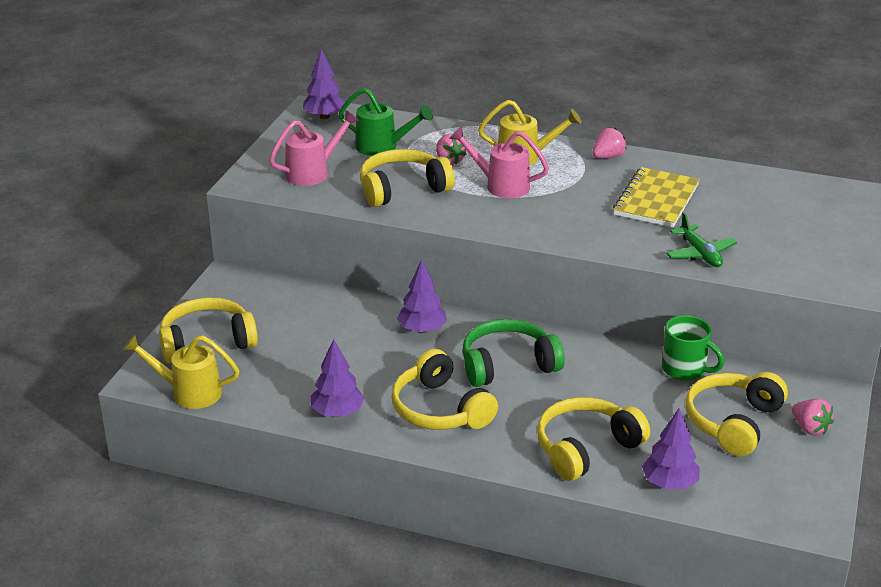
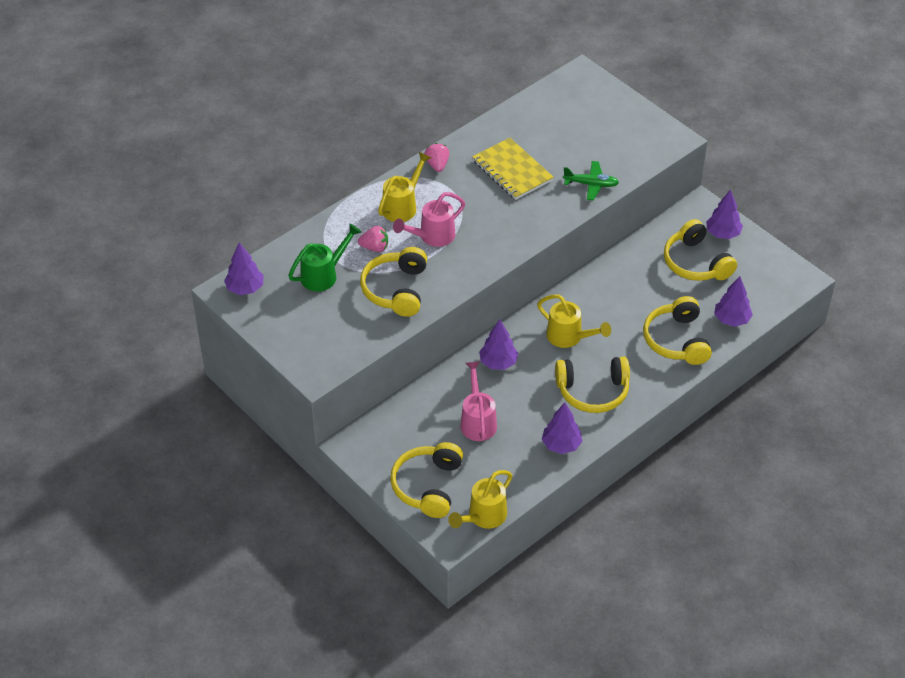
camera: 60 degrees left, 15 degrees up
pink watering can [269,110,359,186] -> pink watering can moved to [461,361,497,441]
green headphones [462,319,565,387] -> yellow watering can [537,294,611,348]
green mug [662,315,724,381] -> none
pink strawberry [792,399,834,435] -> purple tree [706,189,743,239]

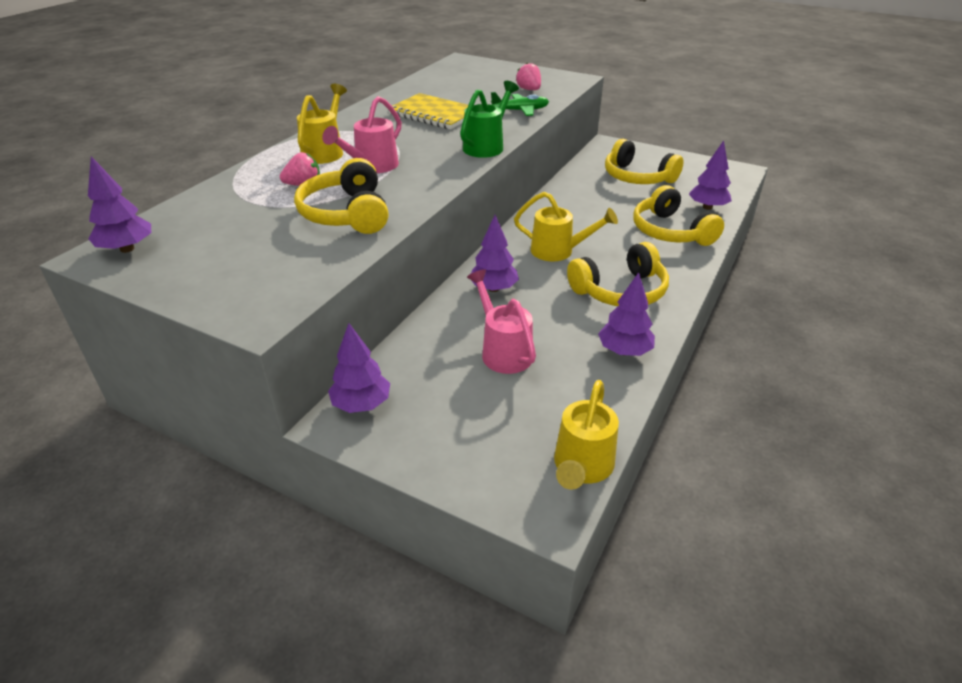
camera: 20 degrees left, 10 degrees down
green watering can [288,224,361,292] -> green watering can moved to [460,81,519,158]
yellow headphones [390,442,463,518] -> none
pink strawberry [424,143,449,172] -> pink strawberry moved to [516,62,541,90]
purple tree [706,189,743,239] -> purple tree moved to [328,323,390,413]

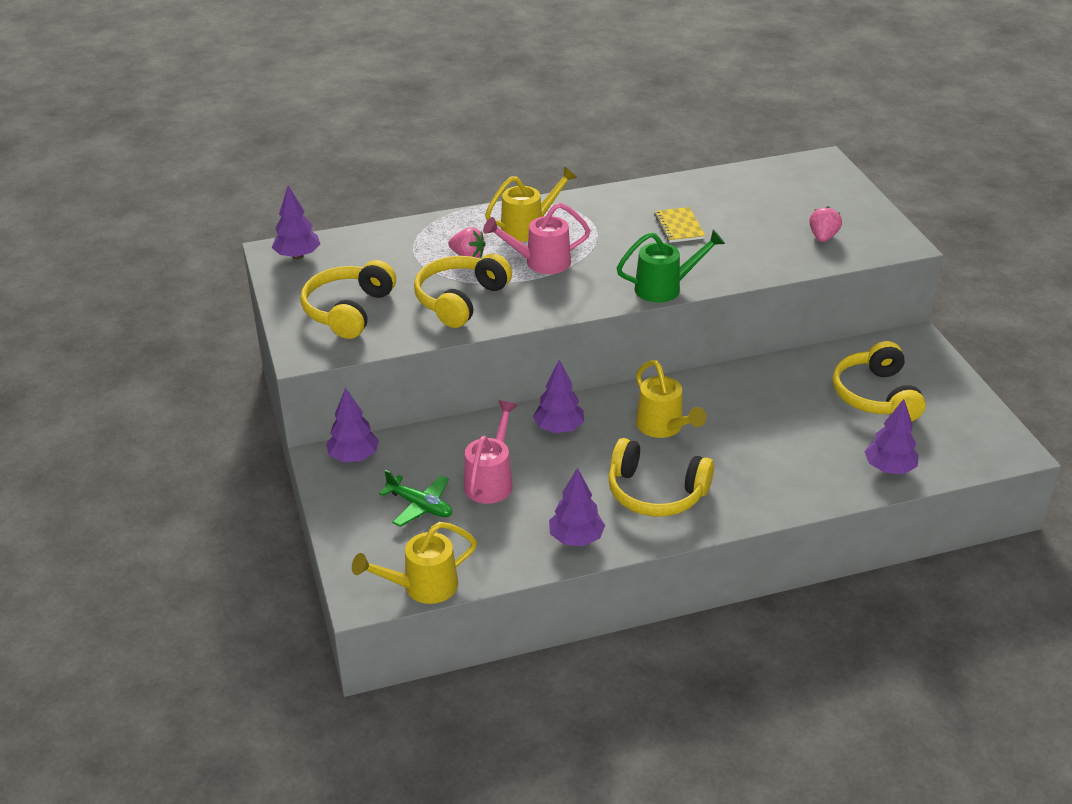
camera: 45 degrees right, 0 degrees up
yellow notebook [388,93,468,130] -> yellow notebook [654,207,705,243], size x0.61
green plane [491,92,549,116] -> green plane moved to [379,470,452,527]
yellow headphones [633,185,724,246] -> yellow headphones moved to [300,260,396,339]

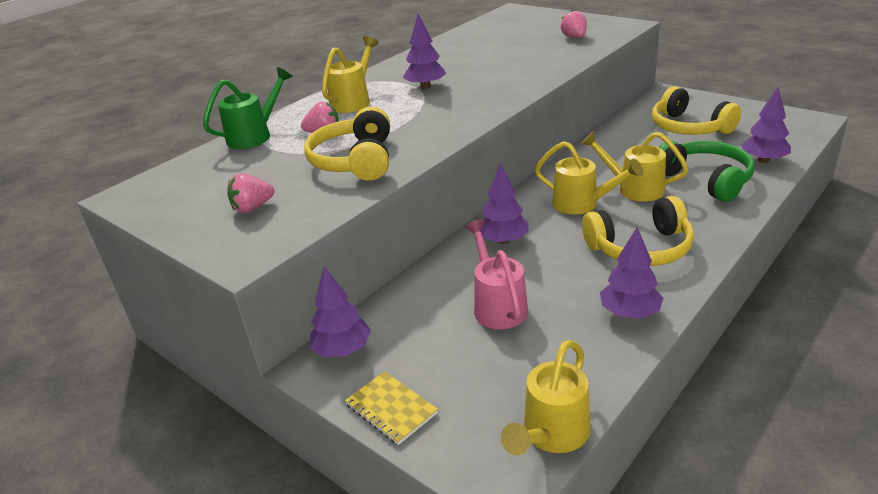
camera: 30 degrees left, 5 degrees down
purple tree [272,186,320,259] -> purple tree moved to [403,14,446,89]
yellow headphones [300,260,396,339] -> pink strawberry [227,173,274,213]
green plane [379,470,452,527] -> none
pink watering can [483,203,591,274] -> none
green watering can [617,230,725,302] -> green watering can moved to [203,67,293,149]
yellow notebook [654,207,705,243] -> yellow notebook moved to [345,371,438,445]
none -> yellow watering can [581,131,689,202]
none -> green headphones [659,141,754,202]

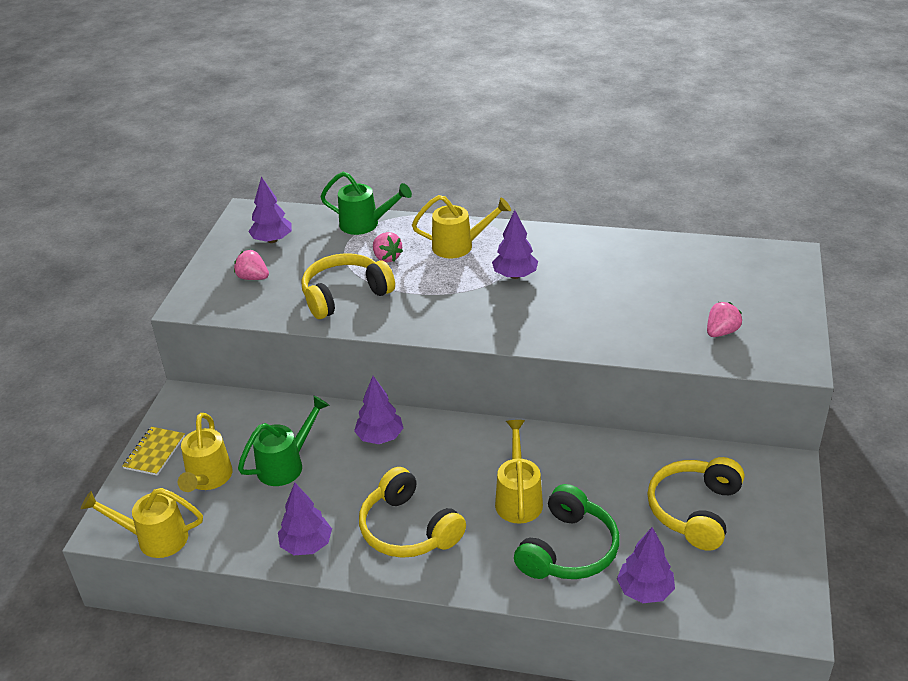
camera: 60 degrees right, 5 degrees up
purple tree [310,267,371,357] -> purple tree moved to [248,177,292,243]
pink watering can [465,219,528,329] -> green watering can [238,396,329,486]
yellow watering can [535,141,643,214] -> yellow watering can moved to [178,413,233,492]

